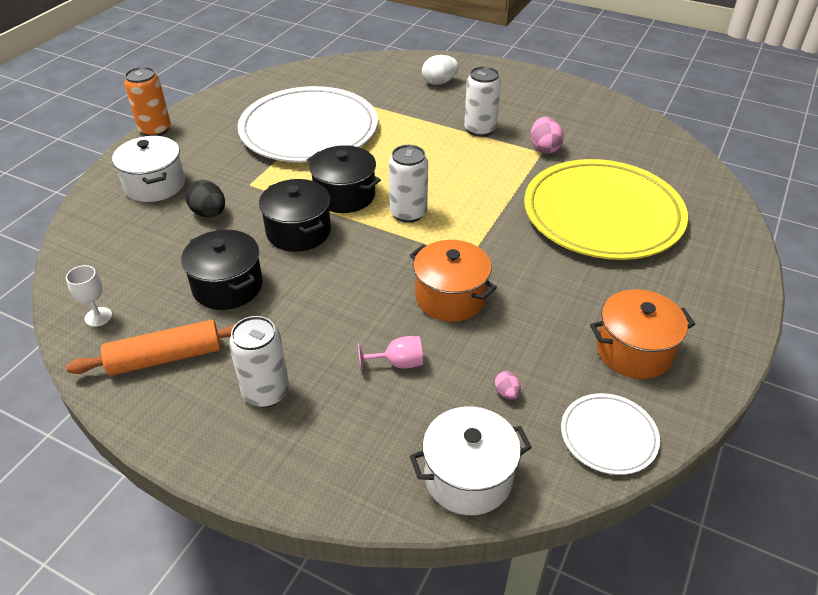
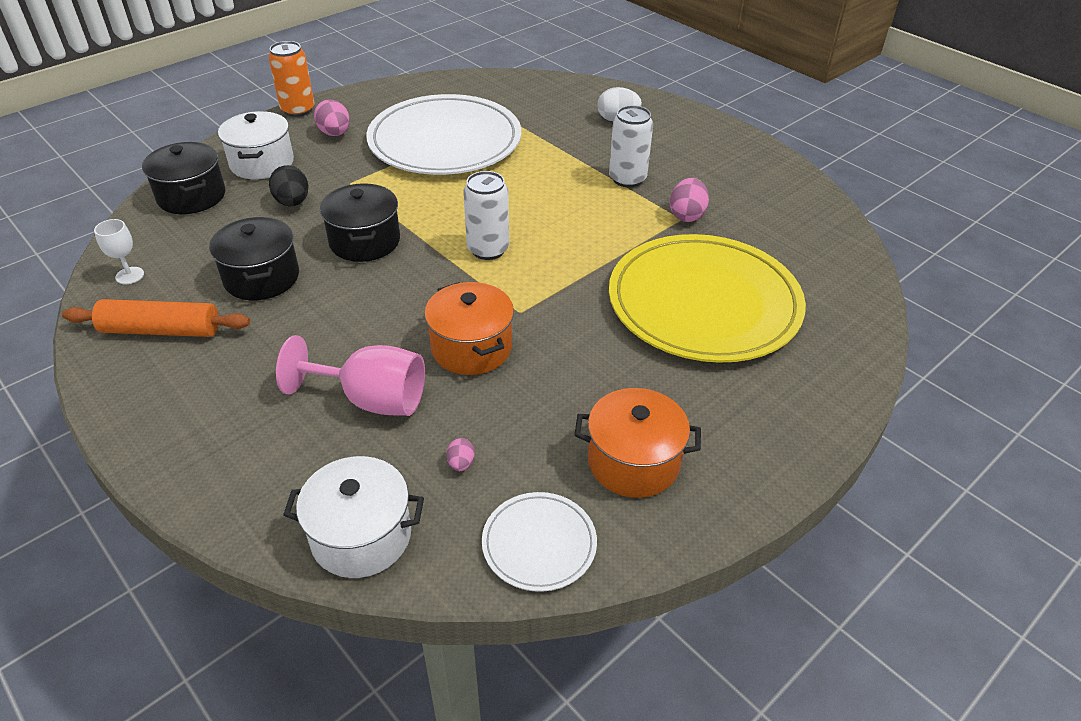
camera: 20 degrees right, 0 degrees up
white can [229,316,289,408] -> none
black pot [307,145,381,213] -> black pot moved to [142,142,225,214]
pink goblet [358,336,423,372] -> pink goblet [276,335,425,416], size x1.89
none -> pink egg [314,99,350,136]

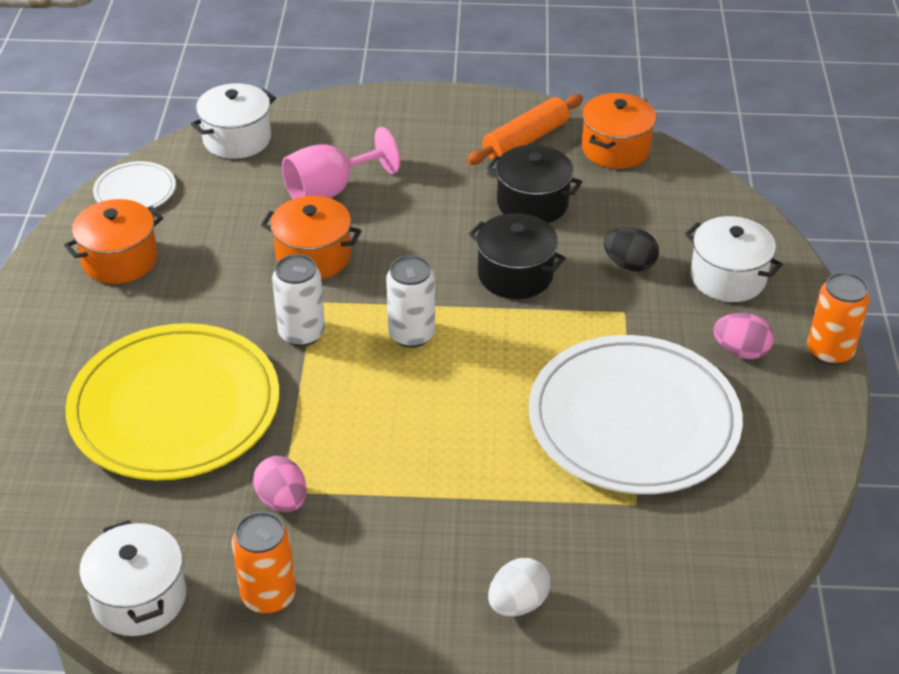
camera: 135 degrees right, 0 degrees up
white goblet [94,219,144,284] -> orange pot [582,93,656,169]
black pot [142,142,225,214] -> none
pink egg [446,438,475,471] -> none
white can [609,105,653,188] -> white can moved to [272,254,325,347]
none -> white pot [79,520,186,636]
none -> orange can [232,512,296,614]

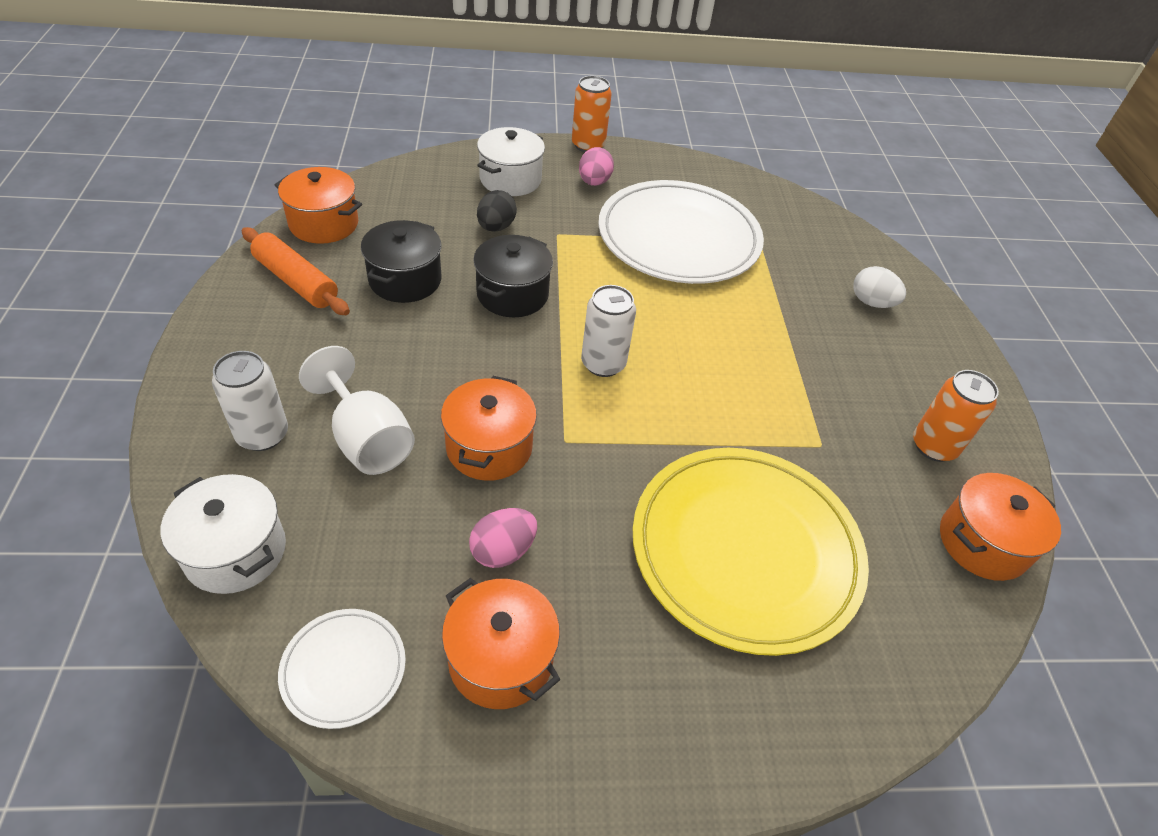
camera: 100 degrees left, 5 degrees up
white pot [79,520,186,636] -> orange pot [940,473,1061,581]
pink egg [253,456,307,512] -> pink egg moved to [469,508,537,568]
white can [272,254,325,347] -> white can moved to [212,351,288,451]
pink goblet [282,127,400,199] -> white goblet [299,346,415,475]

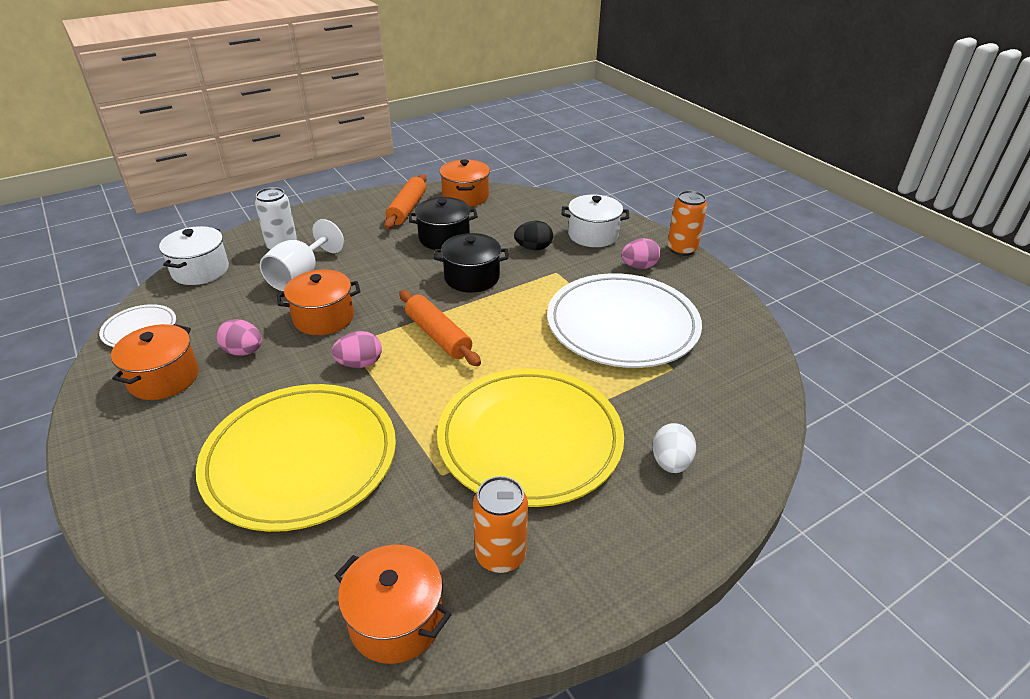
camera: 65 degrees right, 10 degrees down
white can [581,285,636,377] -> orange rolling pin [399,290,481,366]
none -> pink egg [331,331,382,368]
none -> yellow plate [437,368,624,507]

